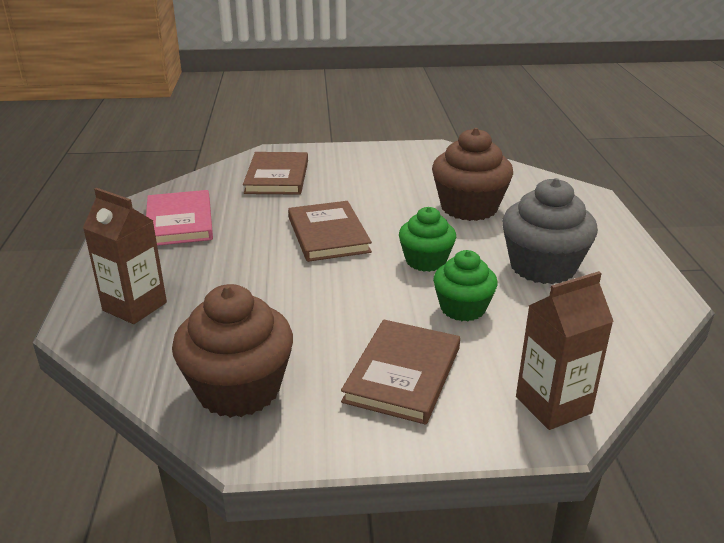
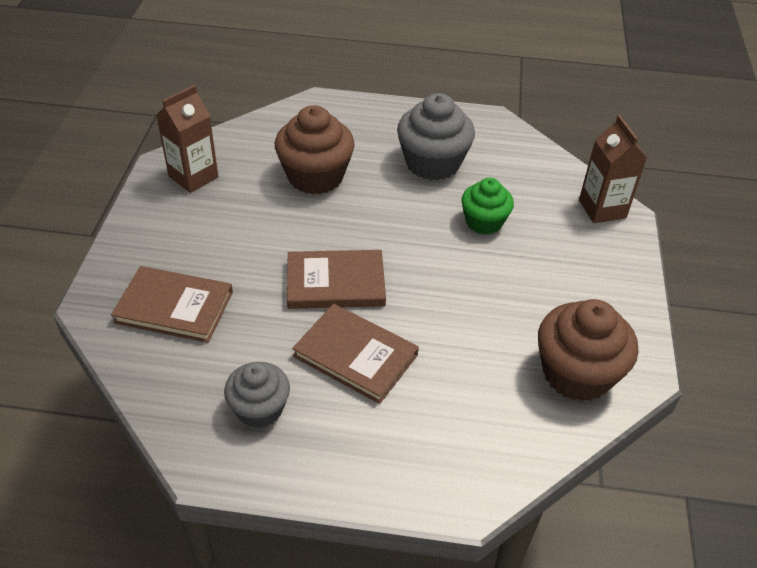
camera: 80 degrees left, 15 degrees up
brown carton [83,188,167,324] -> brown carton moved to [156,85,219,193]
pink book [146,190,213,246] -> grey cupcake [224,362,290,428]
brown book [341,319,460,425] -> brown book moved to [292,304,419,404]
green cupcake [399,207,456,272] -> none

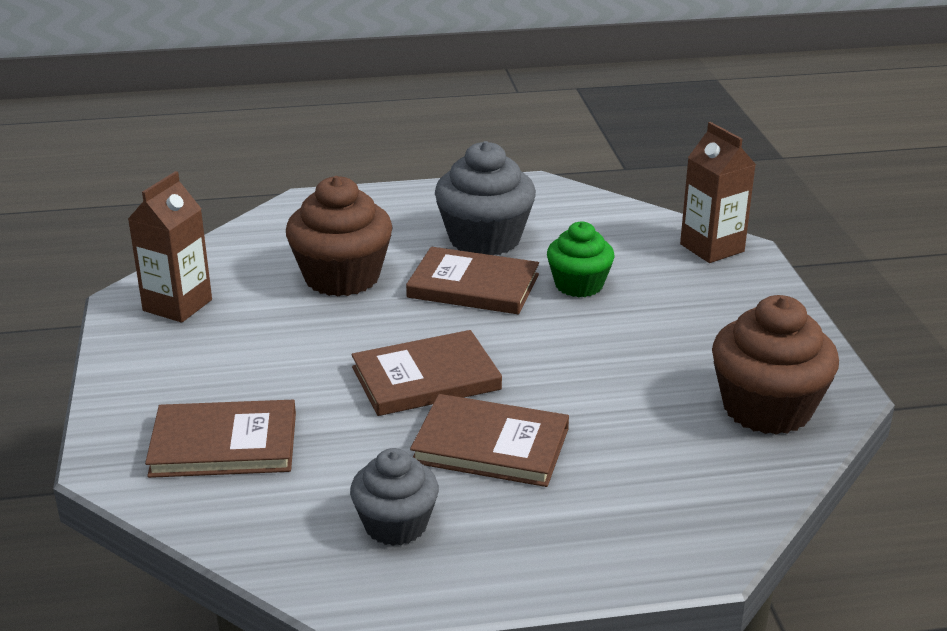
camera: 15 degrees left, 15 degrees down
none -> brown book [406,247,539,314]

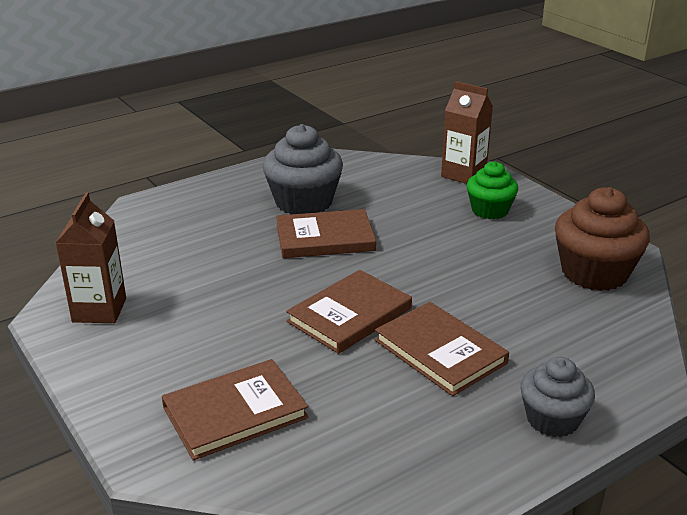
camera: 25 degrees left, 0 degrees up
brown cupcake [286,176,393,296] -> none
grey cupcake [350,448,439,546] -> grey cupcake moved to [521,357,595,437]
brown book [410,394,569,487] -> brown book turned 60 degrees clockwise [375,302,509,396]
green cupcake [547,222,614,297] -> green cupcake moved to [467,161,518,219]

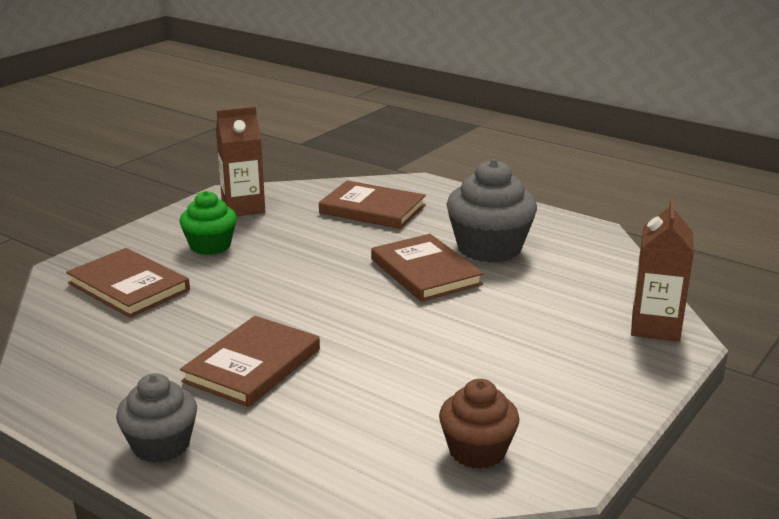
camera: 70 degrees right, 5 degrees down
brown book [286,270,412,354] -> brown book moved to [319,180,426,229]
green cupcake [467,161,518,219] -> green cupcake moved to [179,191,237,255]
brown cupcake [555,187,650,291] -> brown cupcake [439,379,520,469], size x0.63

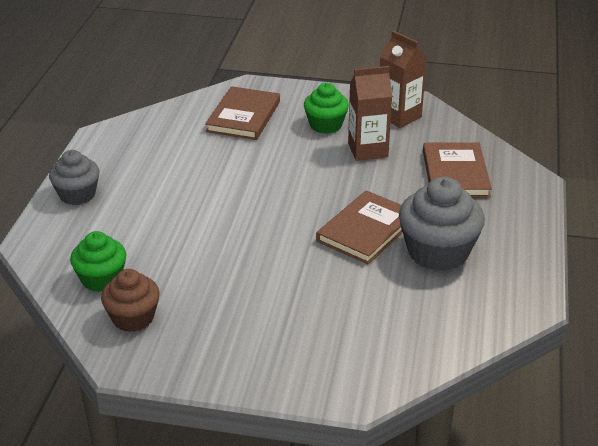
camera: 65 degrees right, 10 degrees up
brown book [180,316,320,407] -> none
brown carton [631,198,694,342] -> brown carton moved to [348,66,392,161]
none -> green cupcake [70,231,126,292]

